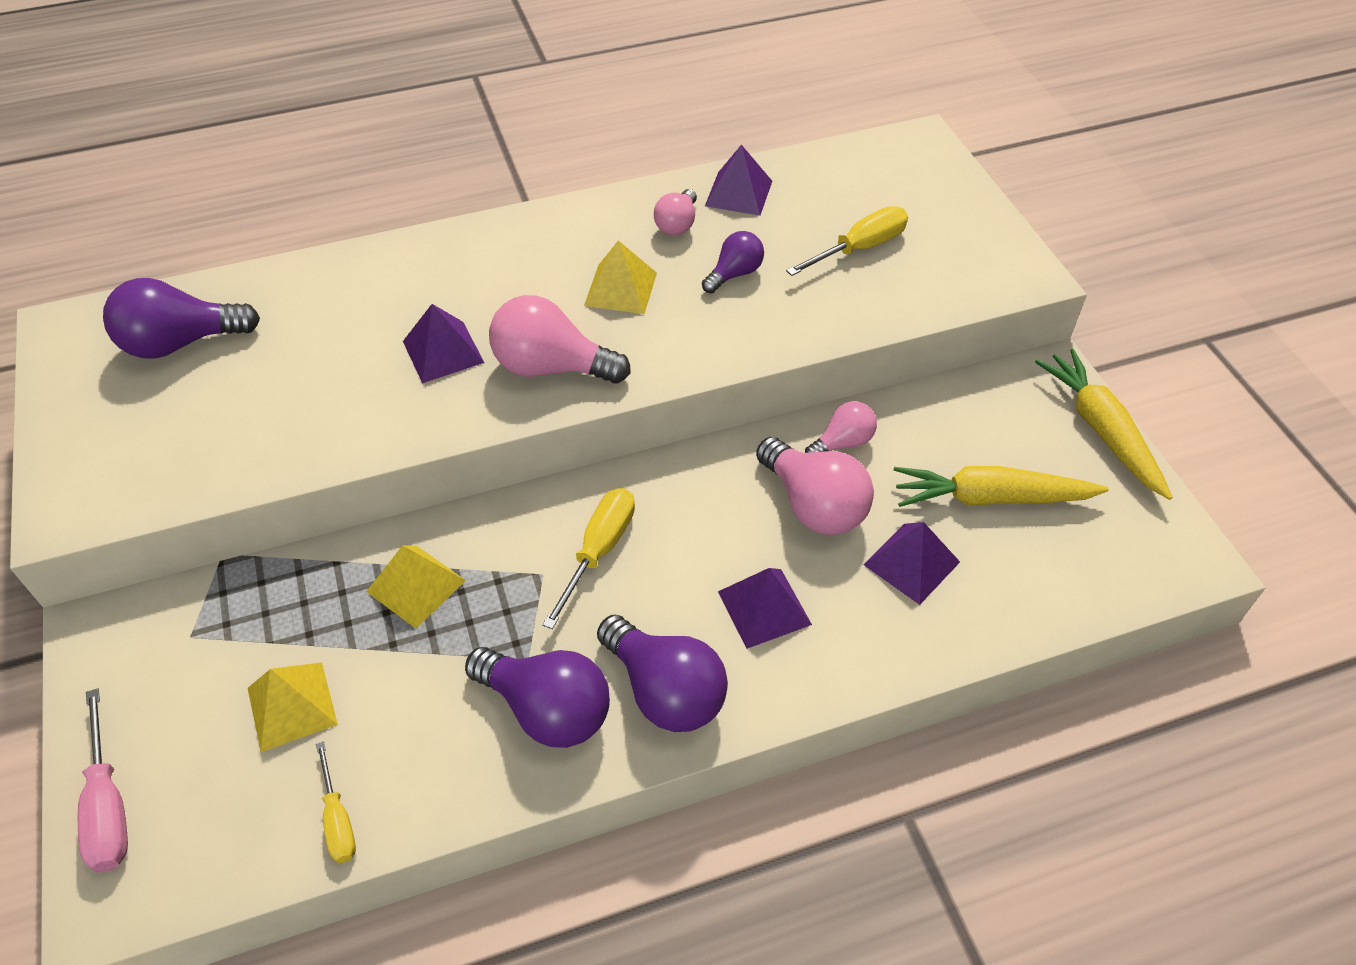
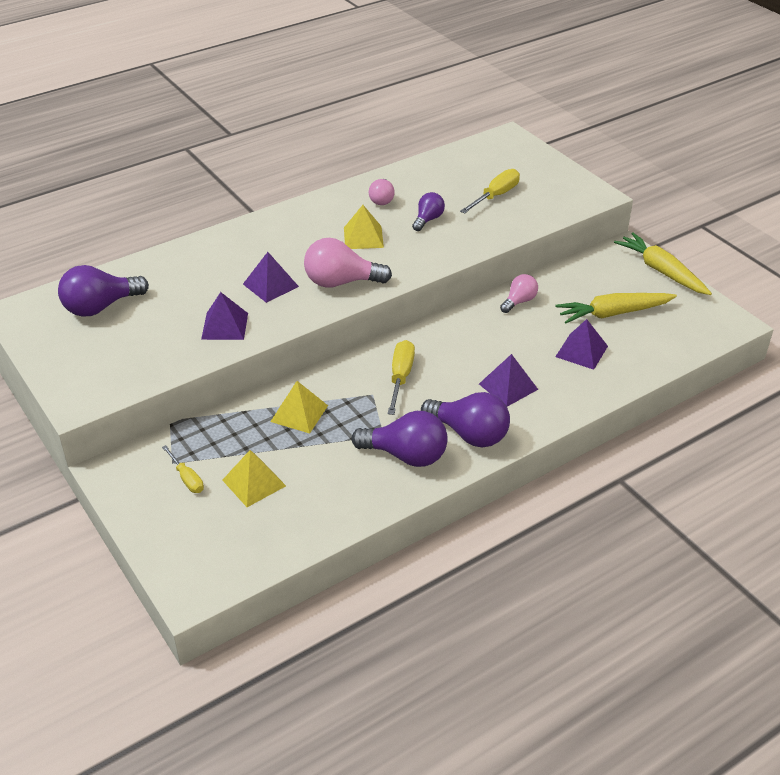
camera: 15 degrees left, 10 degrees down
pink screwdriver [78,688,128,873] -> none
yellow screwdriver [316,742,356,863] -> yellow screwdriver moved to [162,445,204,493]
purple pyramid [705,145,772,216] -> purple pyramid moved to [201,292,248,340]
pink light bulb [756,437,874,535] -> none

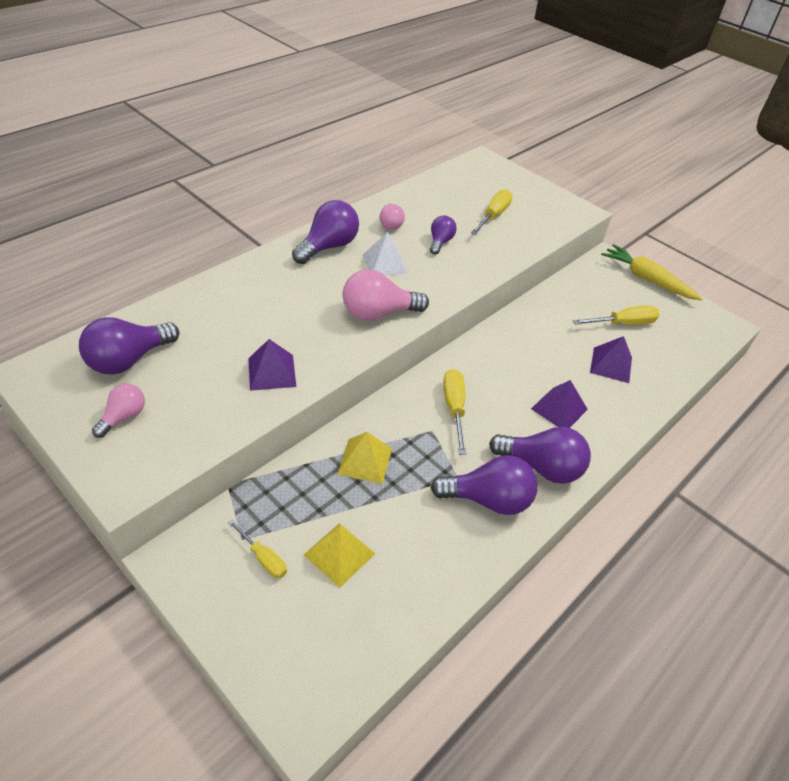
camera: 15 degrees left, 5 degrees up
purple pyramid [243,252,299,303] -> none
yellow pyramid [344,205,384,249] -> white pyramid [363,232,408,276]
pink light bulb [500,274,538,313] -> pink light bulb moved to [92,384,145,438]
yellow carrot [555,293,677,323] -> yellow screwdriver [573,305,660,325]
none -> purple light bulb [292,200,359,264]

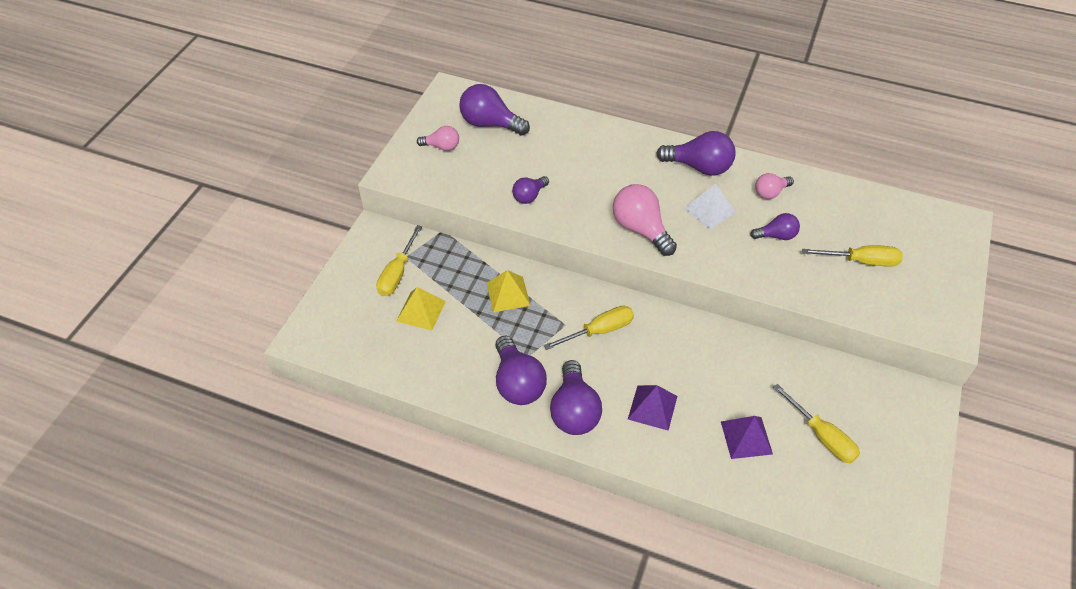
camera: 70 degrees right, 5 degrees up
yellow screwdriver [228,519,287,578] -> yellow screwdriver [376,225,422,296], size x1.54
purple pyramid [248,339,296,391] -> purple light bulb [512,176,549,204]
yellow carrot [601,244,703,301] -> none

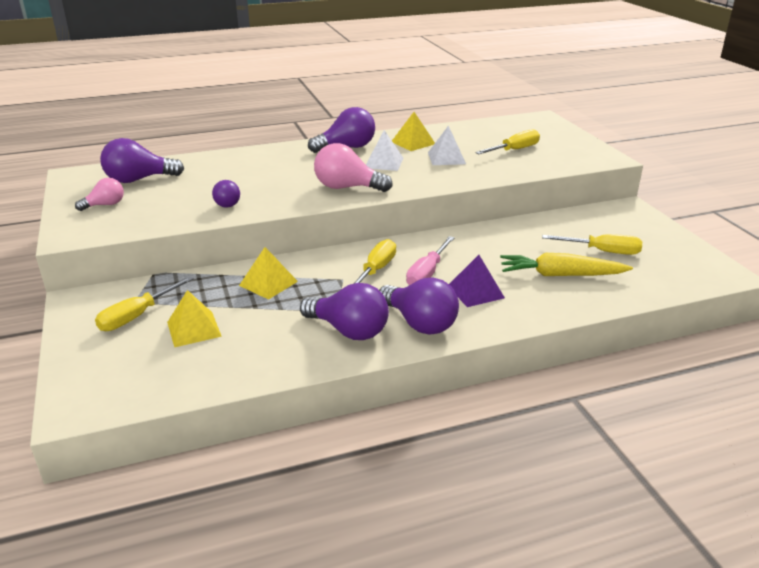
camera: 40 degrees left, 20 degrees down
yellow screwdriver [376,225,422,296] -> yellow screwdriver turned 60 degrees clockwise [95,276,194,331]
purple pyramid [721,416,773,459] -> yellow carrot [500,253,633,276]
purple light bulb [750,213,800,240] -> white pyramid [428,125,466,165]
pink light bulb [755,173,794,199] -> yellow pyramid [392,112,435,151]
none -> pink screwdriver [406,236,455,285]

